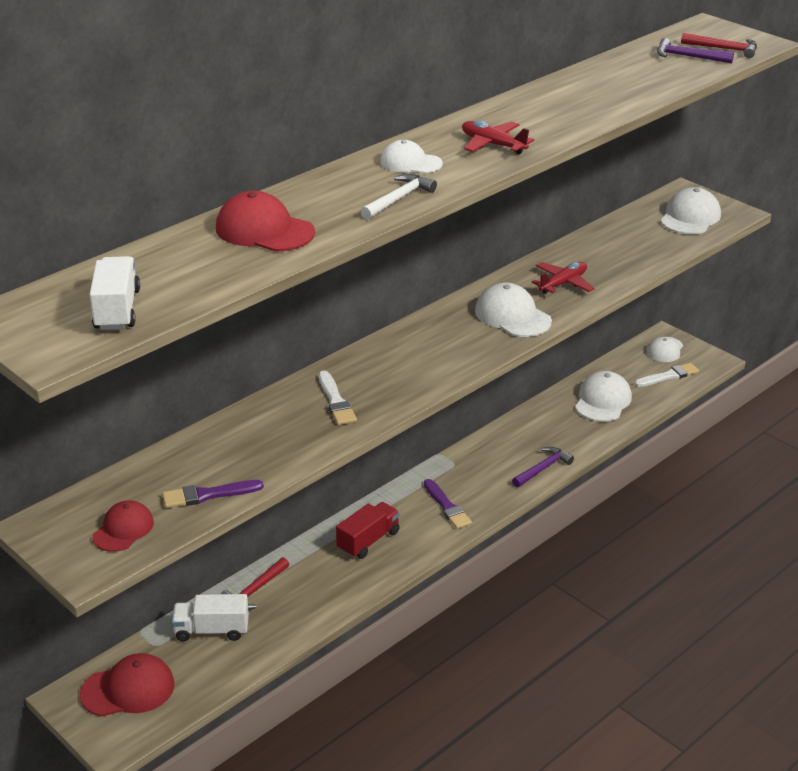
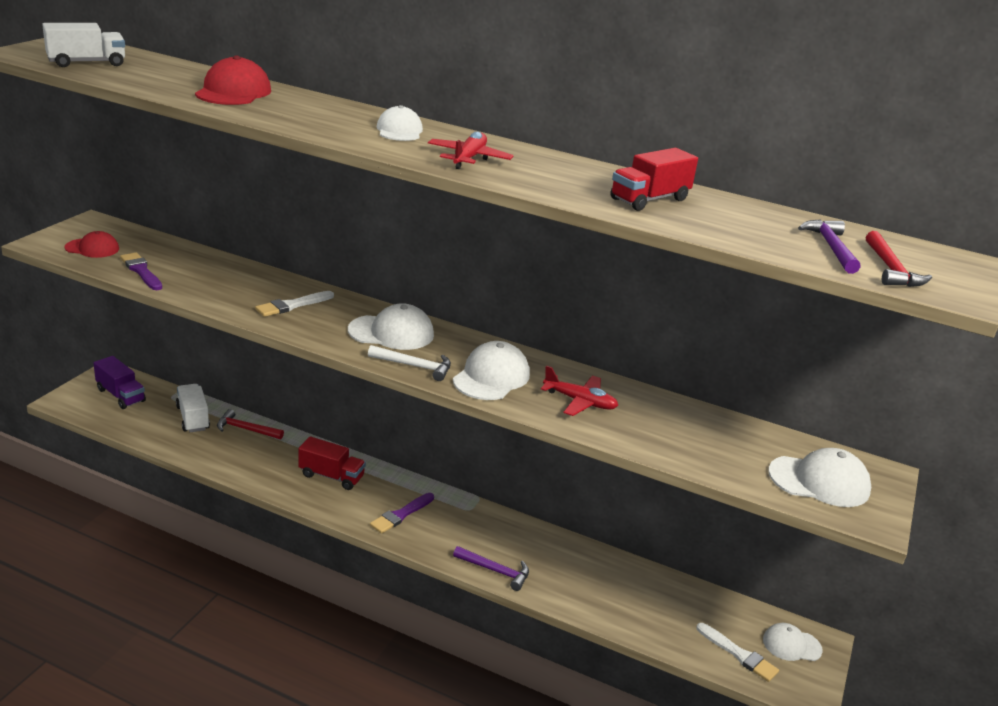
camera: 65 degrees right, 5 degrees down
red cap [80,653,174,717] -> purple truck [93,356,146,409]
white hammer [361,174,437,220] -> white hammer moved to [368,345,451,381]
white cap [575,371,632,422] -> white cap moved to [348,303,434,350]
none -> red truck [610,148,698,211]

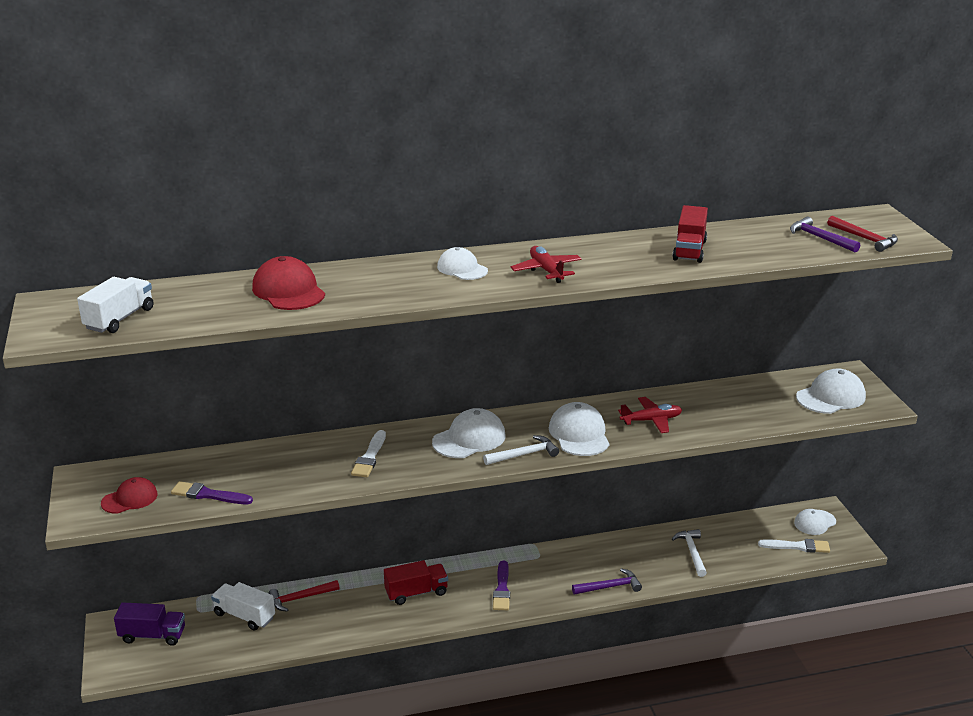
camera: 35 degrees left, 0 degrees up
none -> white hammer [672,529,707,577]

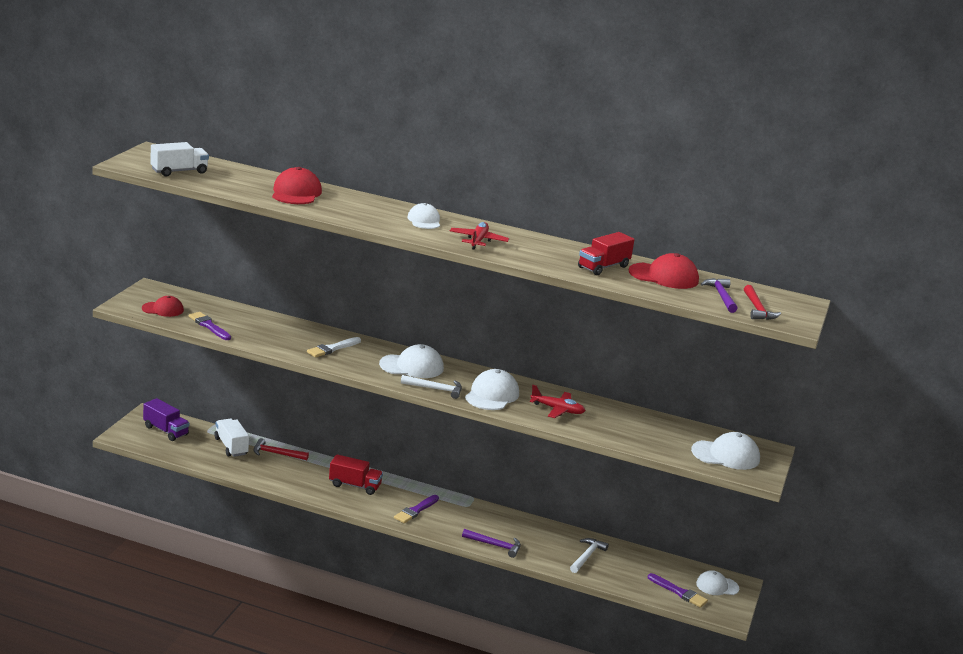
camera: 30 degrees right, 5 degrees down
white brush [758,539,830,553] -> purple brush [648,573,708,608]
none -> red cap [629,253,699,289]

